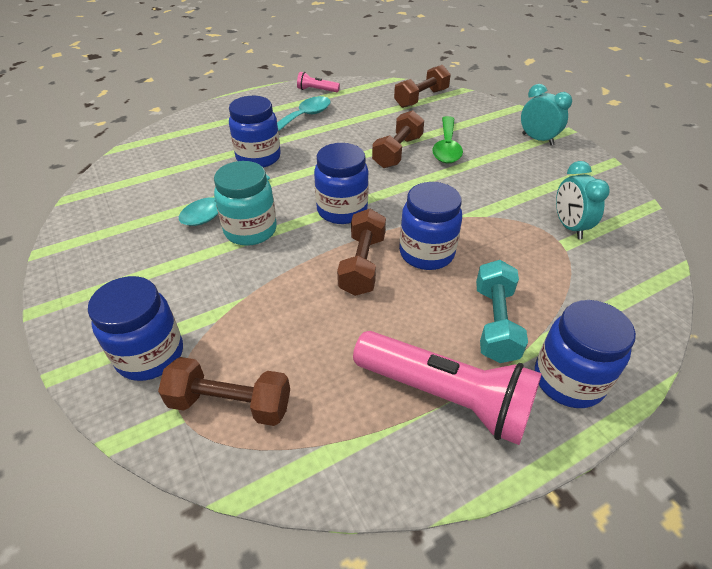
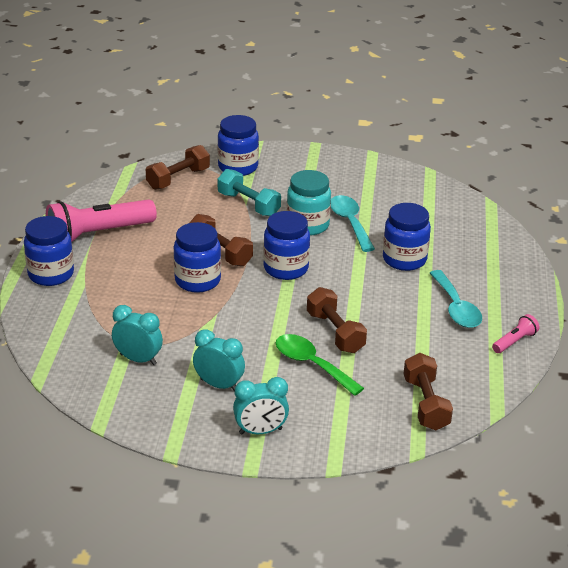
camera: 125 degrees right, 10 degrees down
turquoise dumbbell [476,260,528,363] -> turquoise dumbbell moved to [218,169,281,216]
none -> turquoise clock [193,329,245,392]

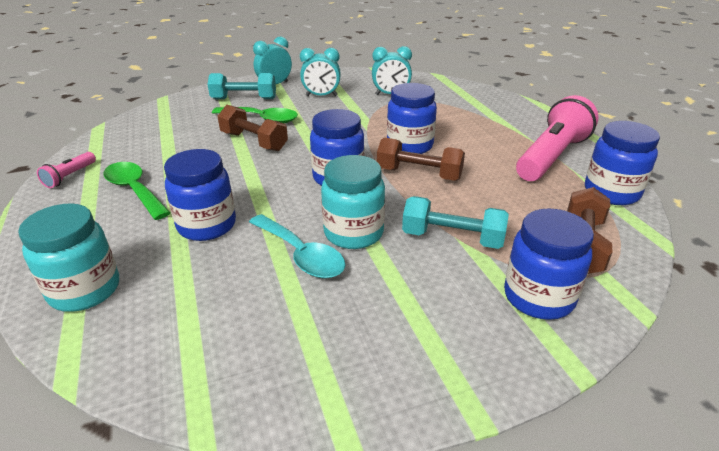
camera: 155 degrees right, 0 degrees up
blue jar [24,216,74,286] -> blue jar moved to [585,121,660,205]
brown dumbbell [404,353,453,430] -> none
turquoise spoon [430,270,482,328] -> green spoon [103,162,170,220]
none -> turquoise jar [18,203,119,312]
none -> turquoise dumbbell [208,73,276,99]

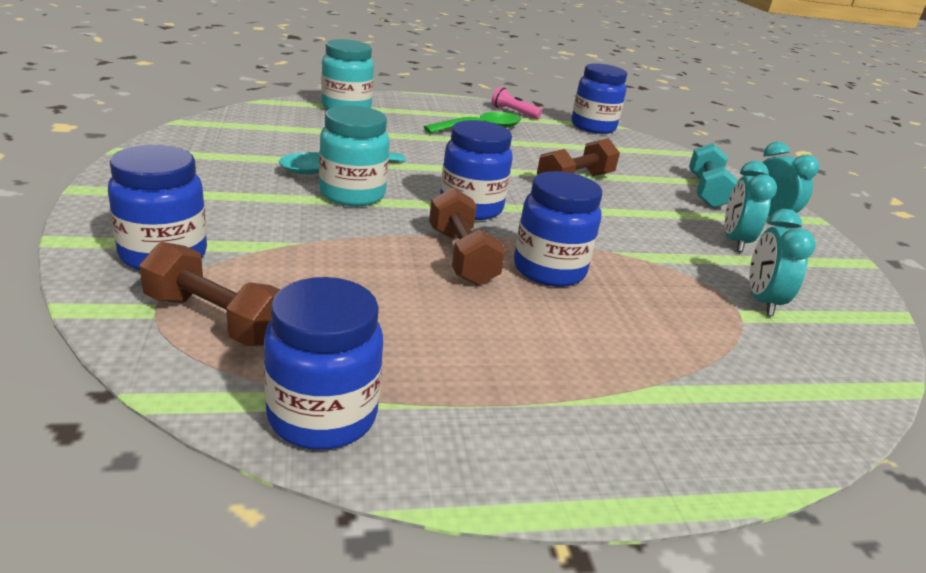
camera: 95 degrees right, 5 degrees down
blue jar [164,149,236,241] -> blue jar moved to [572,63,627,134]
green spoon [212,107,298,123] -> none
brown dumbbell [377,137,465,181] -> brown dumbbell turned 45 degrees counterclockwise [429,187,506,286]
turquoise dumbbell [402,196,509,249] -> none
pink flashlight [516,95,599,181] -> none

